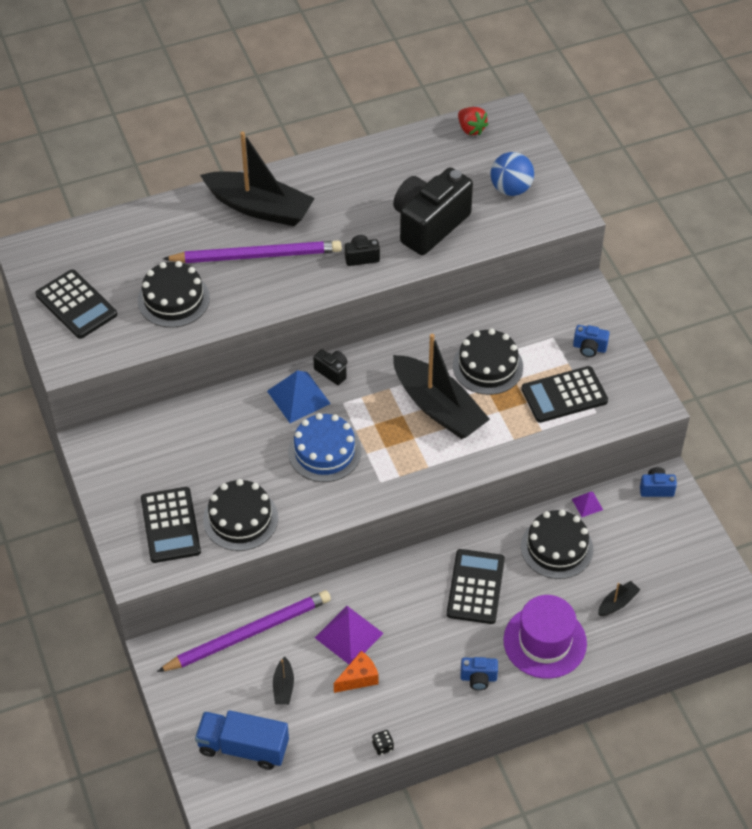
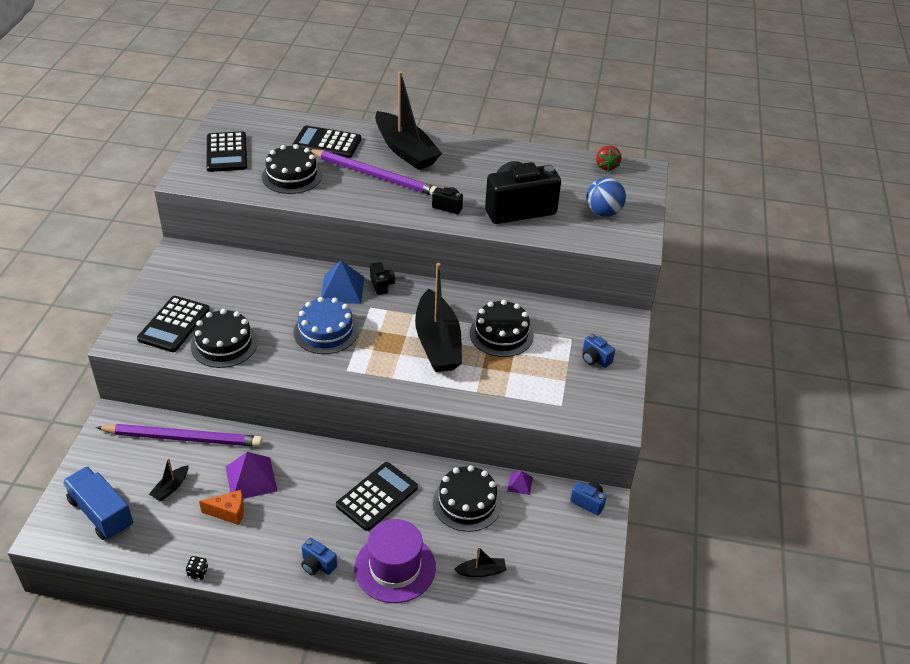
camera: 30 degrees right, 10 degrees down
black calculator [521,366,608,423] -> black calculator moved to [292,126,361,158]

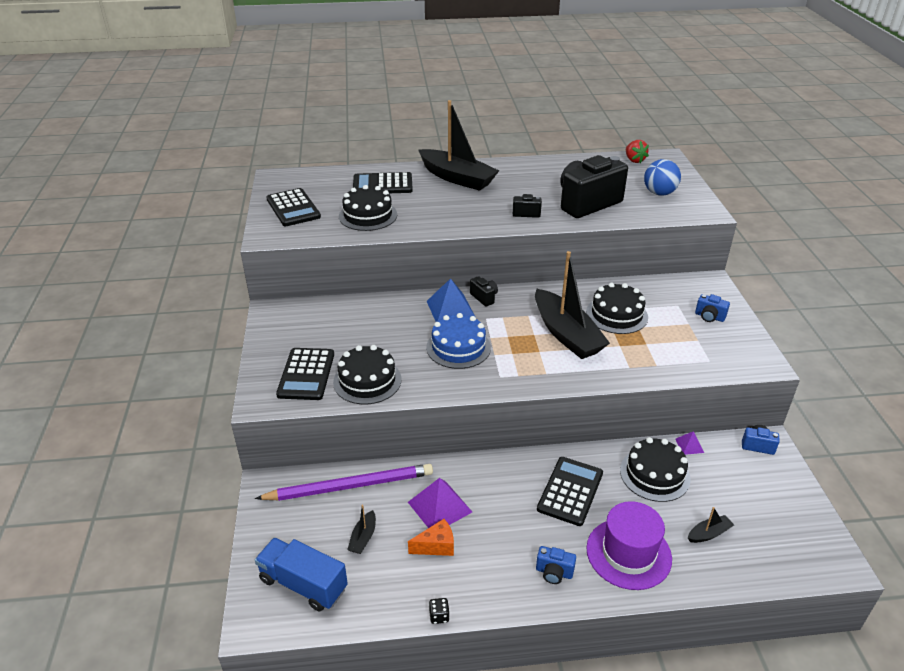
camera: 15 degrees left, 5 degrees down
purple pencil [310,149,437,195] -> none

